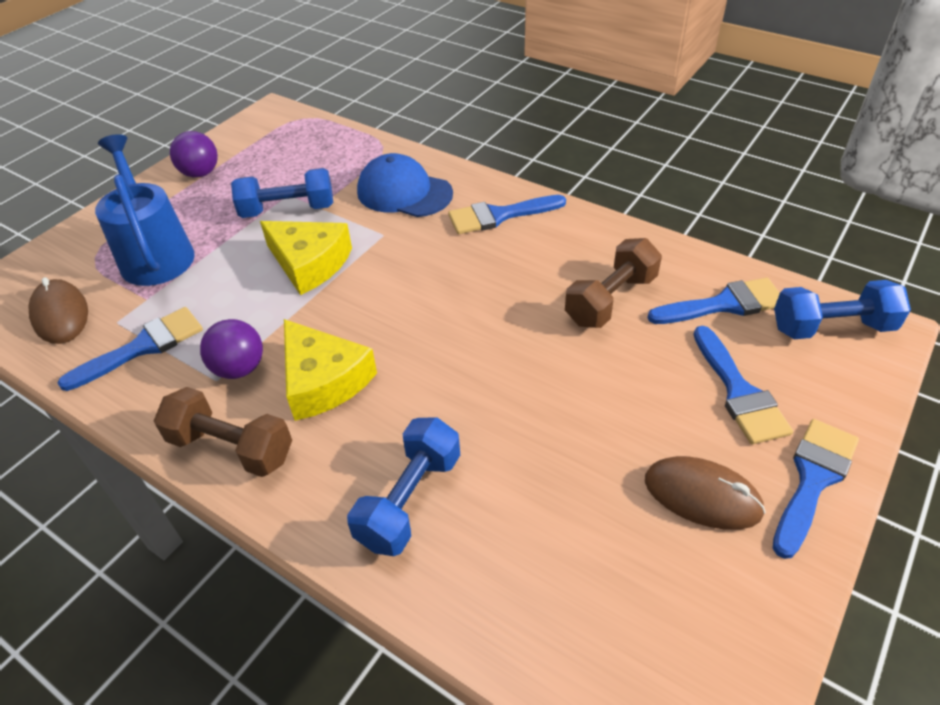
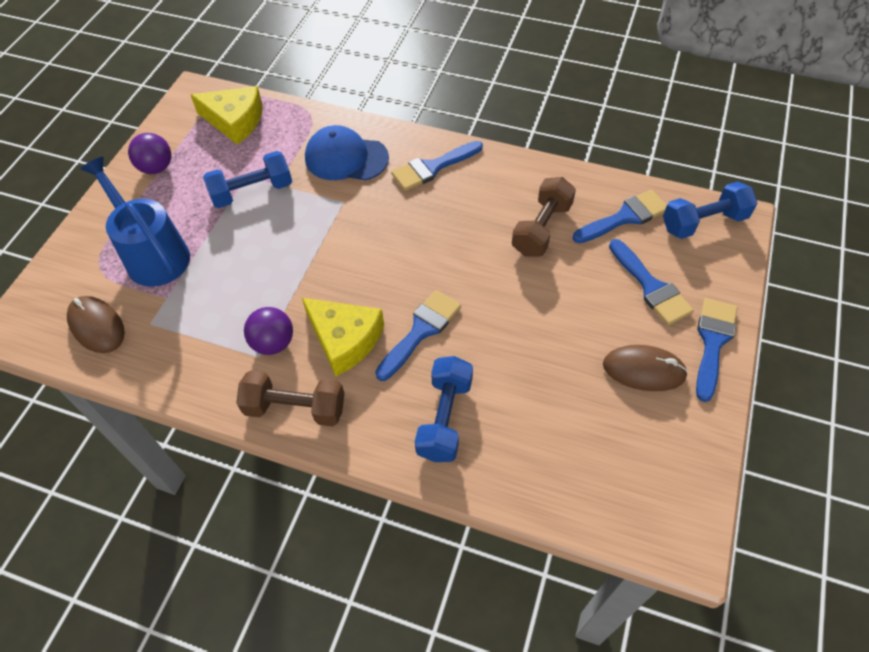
camera: 15 degrees left, 10 degrees up
blue brush [58,307,203,391] -> blue brush moved to [375,290,461,381]
yellow cheese [260,221,352,295] -> yellow cheese moved to [191,86,263,145]

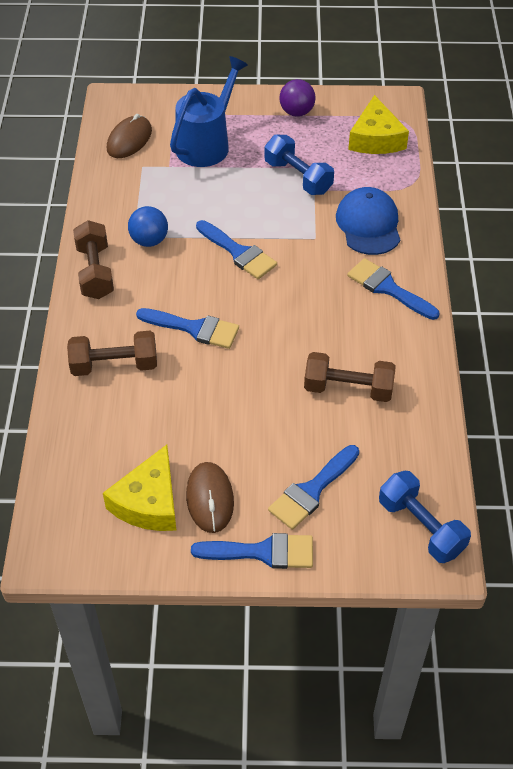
camera: 70 degrees right, 5 degrees down
purple ball [244,307,293,355] -> blue ball [128,206,168,247]
yellow cheese [302,298,384,376] -> yellow cheese moved to [103,445,176,531]
blue dumbbell [415,356,473,462] -> brown dumbbell [67,331,157,376]
blue brush [573,190,667,243] -> blue brush moved to [196,220,277,279]

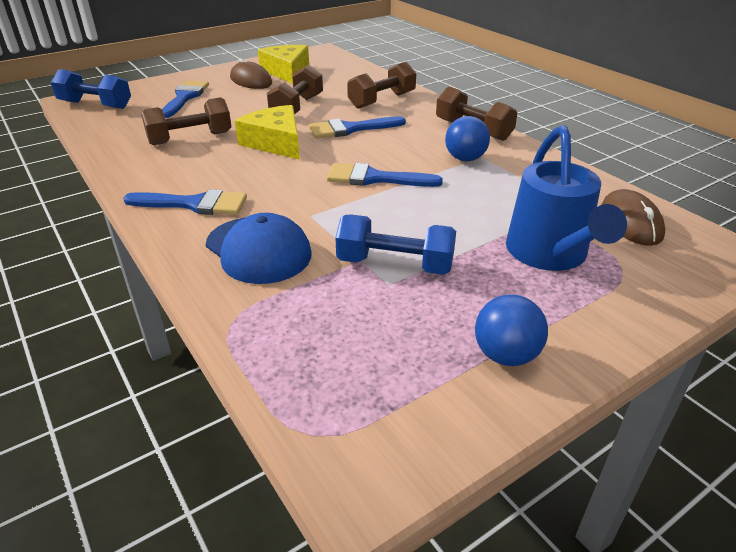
camera: 145 degrees right, 15 degrees down
blue brush [191,533,313,569] -> none
purple ball [279,79,315,117] -> blue ball [475,295,548,366]
yellow cheese [348,95,409,154] -> yellow cheese moved to [235,105,300,160]
none -> brown dumbbell [267,65,323,114]

